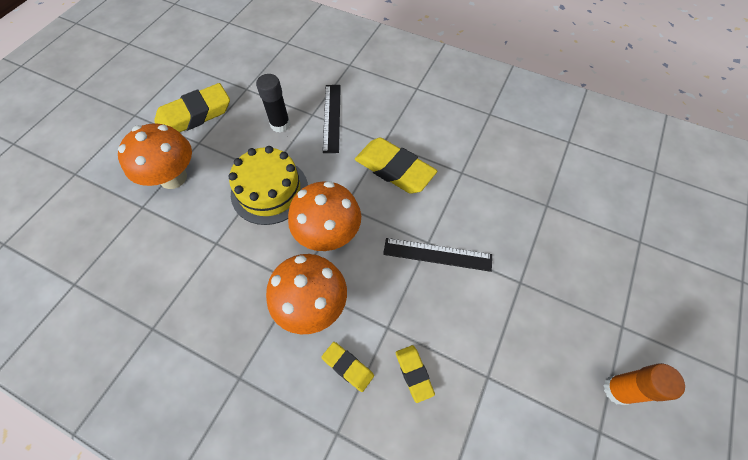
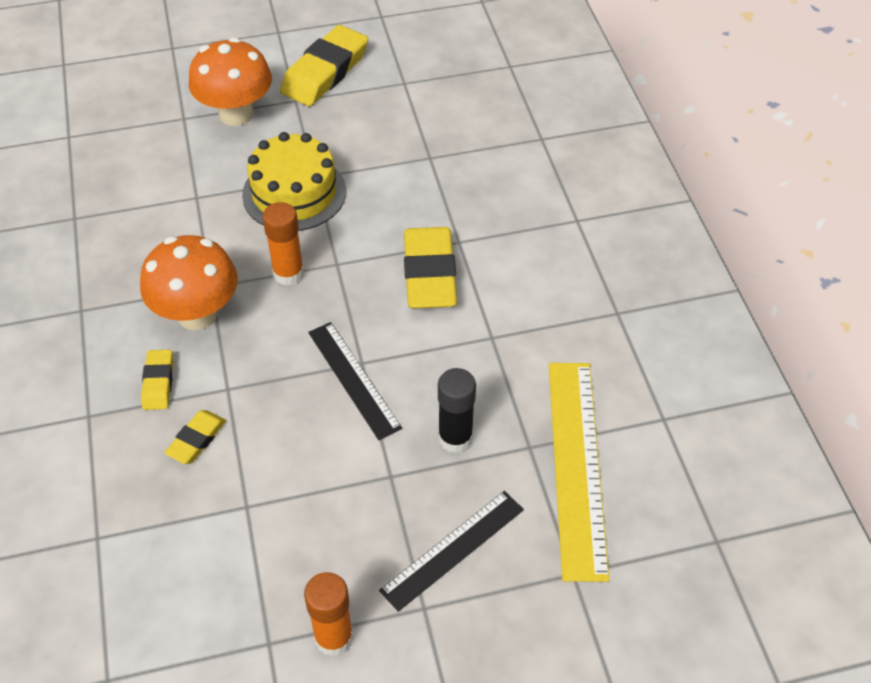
camera: 50 degrees right, 10 degrees down
yellow eraser [154,83,230,133] -> yellow eraser turned 75 degrees counterclockwise [280,25,368,106]
black glue stick [256,74,290,132] -> black glue stick moved to [438,368,476,453]
orange mushroom [288,181,361,251] -> orange glue stick [262,202,304,286]
black ruler [323,85,341,153] -> black ruler moved to [379,491,524,612]
none -> yellow ruler [549,363,609,582]

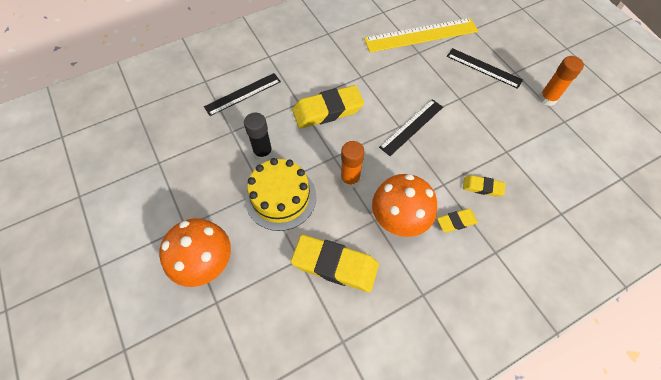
camera: 105 degrees left, 10 degrees up
yellow eraser [280,25,368,106] -> yellow eraser moved to [291,235,379,292]
black glue stick [438,368,476,453] -> black glue stick moved to [244,112,273,161]
none -> black ruler [204,73,281,116]

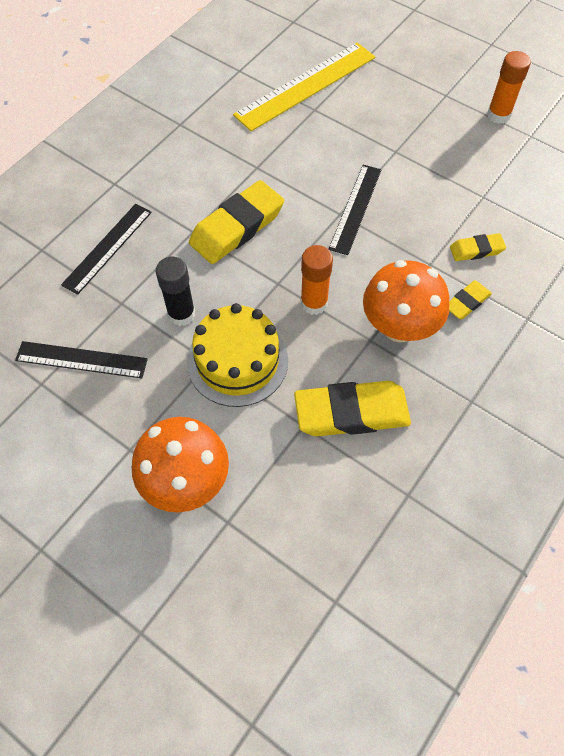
camera: 25 degrees left, 0 degrees up
black ruler [447,48,523,89] -> black ruler moved to [15,341,148,379]

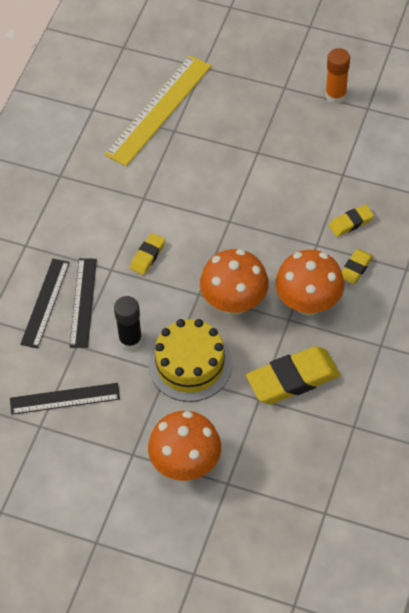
camera: 15 degrees left, 5 degrees down
yellow eraser [189,180,284,264] -> yellow eraser [130,233,165,275], size x0.51
orange glue stick [301,245,333,315] -> orange mushroom [200,249,269,315]
black ruler [329,165,381,255] -> black ruler moved to [69,258,97,348]

